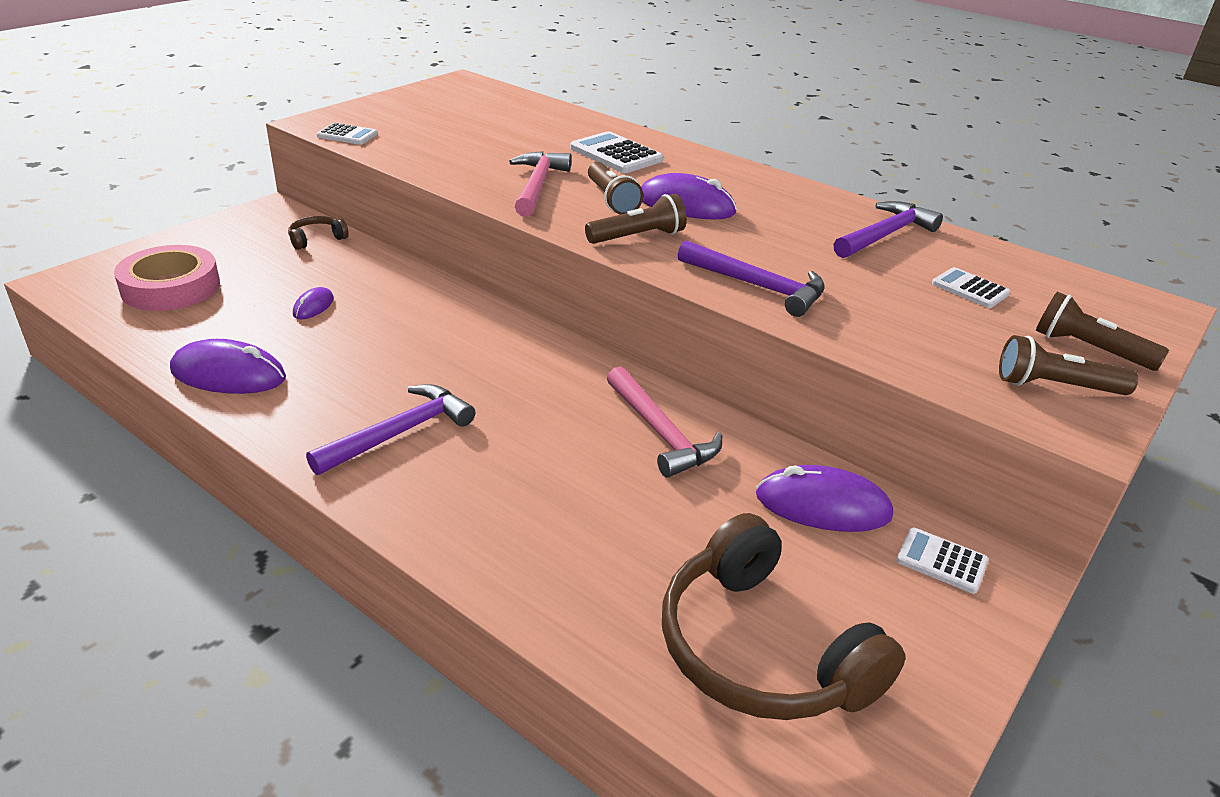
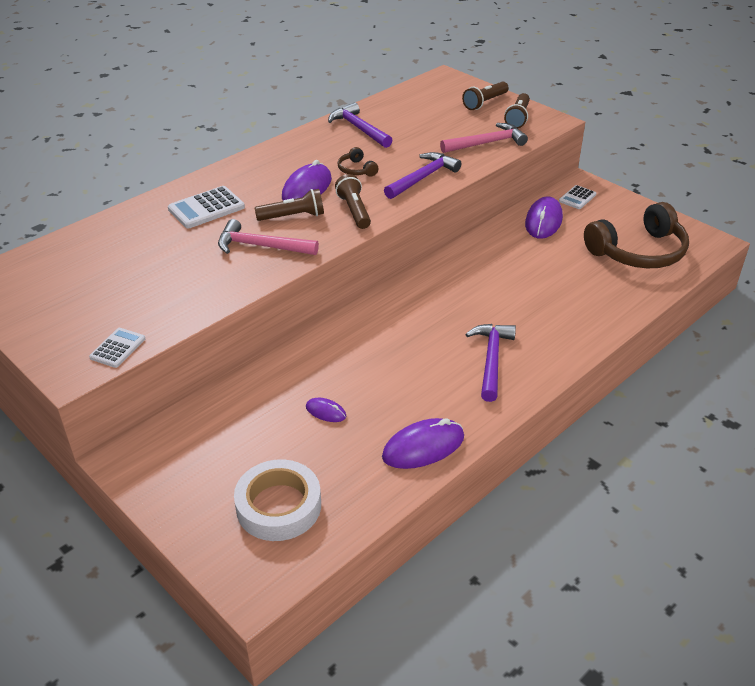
camera: 80 degrees left, 5 degrees up
pink tape [114,245,220,311] -> white tape [234,459,321,541]
purple mouse [170,339,286,394] -> purple mouse turned 45 degrees clockwise [382,418,464,469]
brown headphones [288,216,349,250] -> brown headphones moved to [338,147,379,177]
purple hammer [306,384,475,475] -> purple hammer turned 45 degrees clockwise [466,324,516,402]
pink hammer [607,366,722,478] -> pink hammer moved to [440,123,528,153]
white calculator [932,267,1010,308] -> none

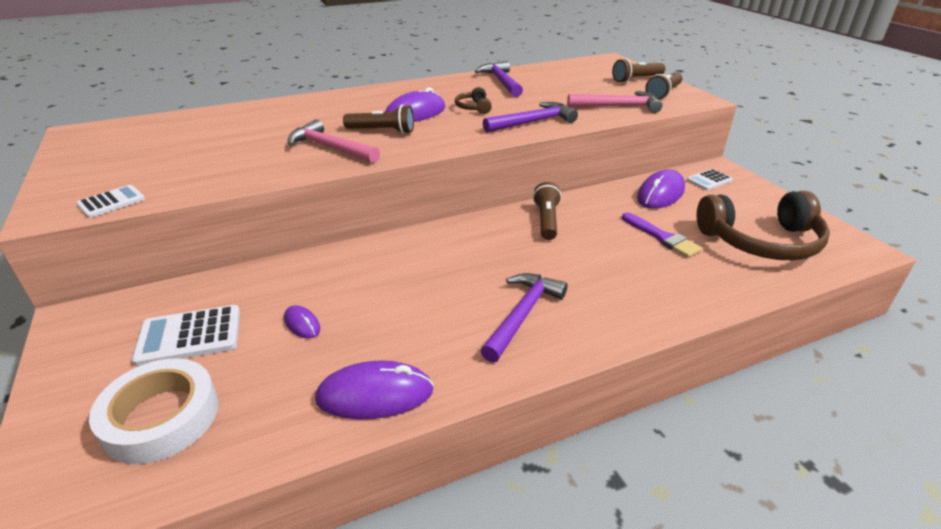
camera: 20 degrees right, 5 degrees down
white calculator [168,186,245,228] -> white calculator moved to [132,305,240,366]
brown flashlight [335,174,371,229] -> brown flashlight moved to [533,182,562,240]
none -> purple brush [622,212,702,258]

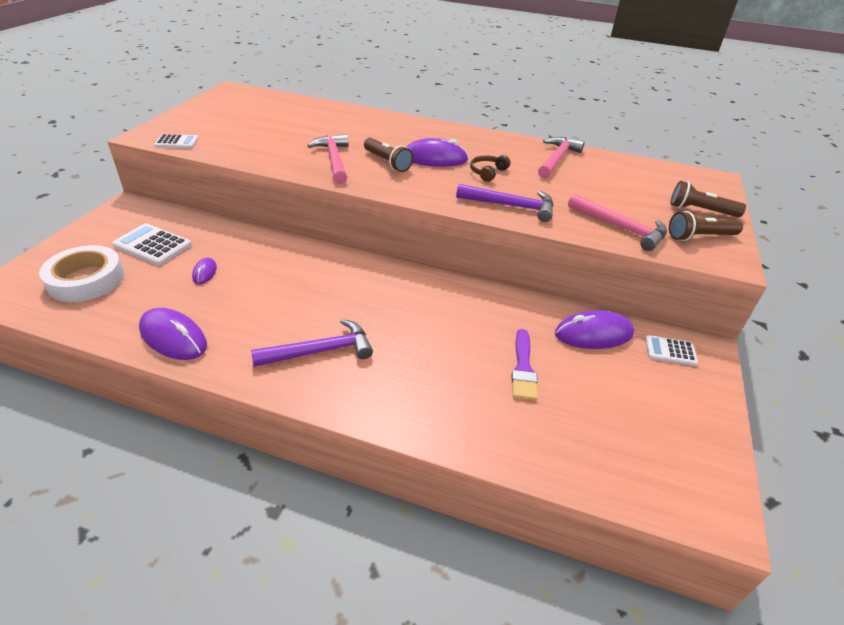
camera: 40 degrees right, 5 degrees up
purple hammer [475,61,523,97] -> pink hammer [538,137,585,178]
brown flashlight [533,182,562,240] -> none
brown headphones [697,191,830,260] -> none

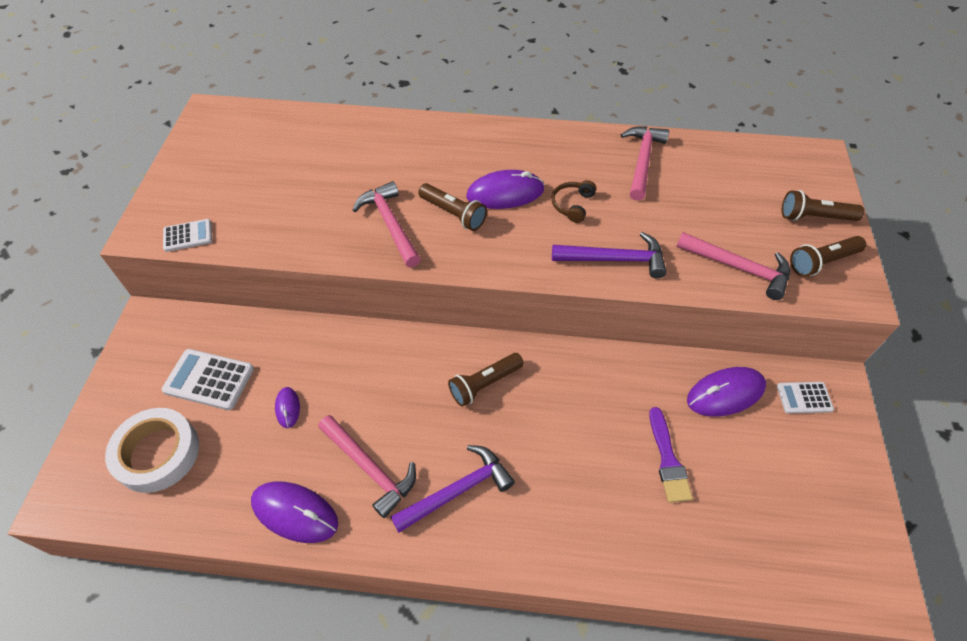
camera: 10 degrees left, 15 degrees up
none -> pink hammer [318,415,416,518]
none -> brown flashlight [448,353,524,407]

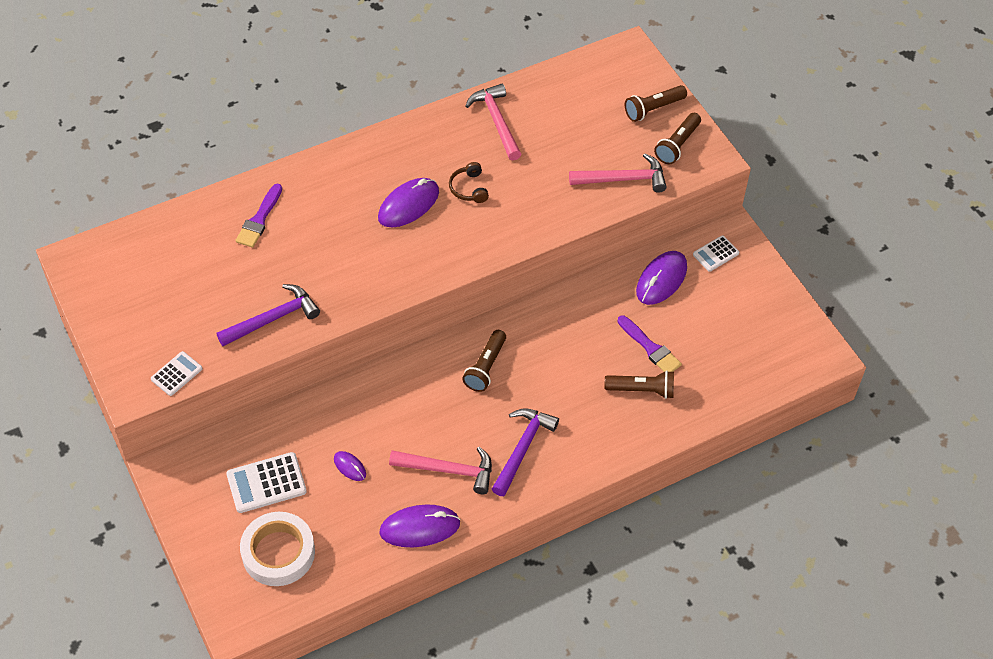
camera: 35 degrees left, 0 degrees up
pink hammer [353,181,421,268] -> none
brown flashlight [418,183,487,231] -> brown flashlight moved to [605,370,674,399]
purple hammer [552,232,667,278] -> purple hammer moved to [216,284,320,346]
none -> purple brush [235,184,282,248]

